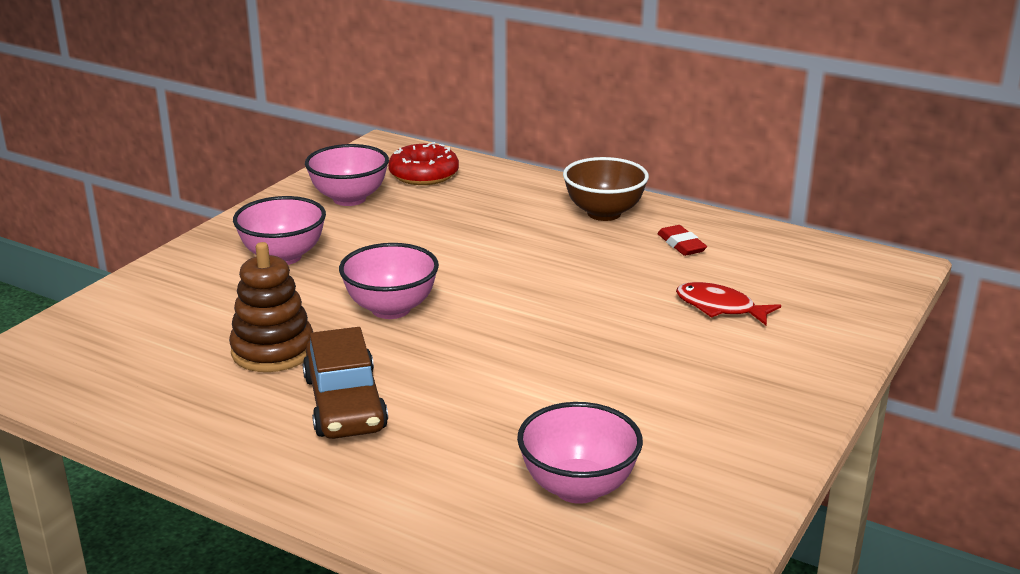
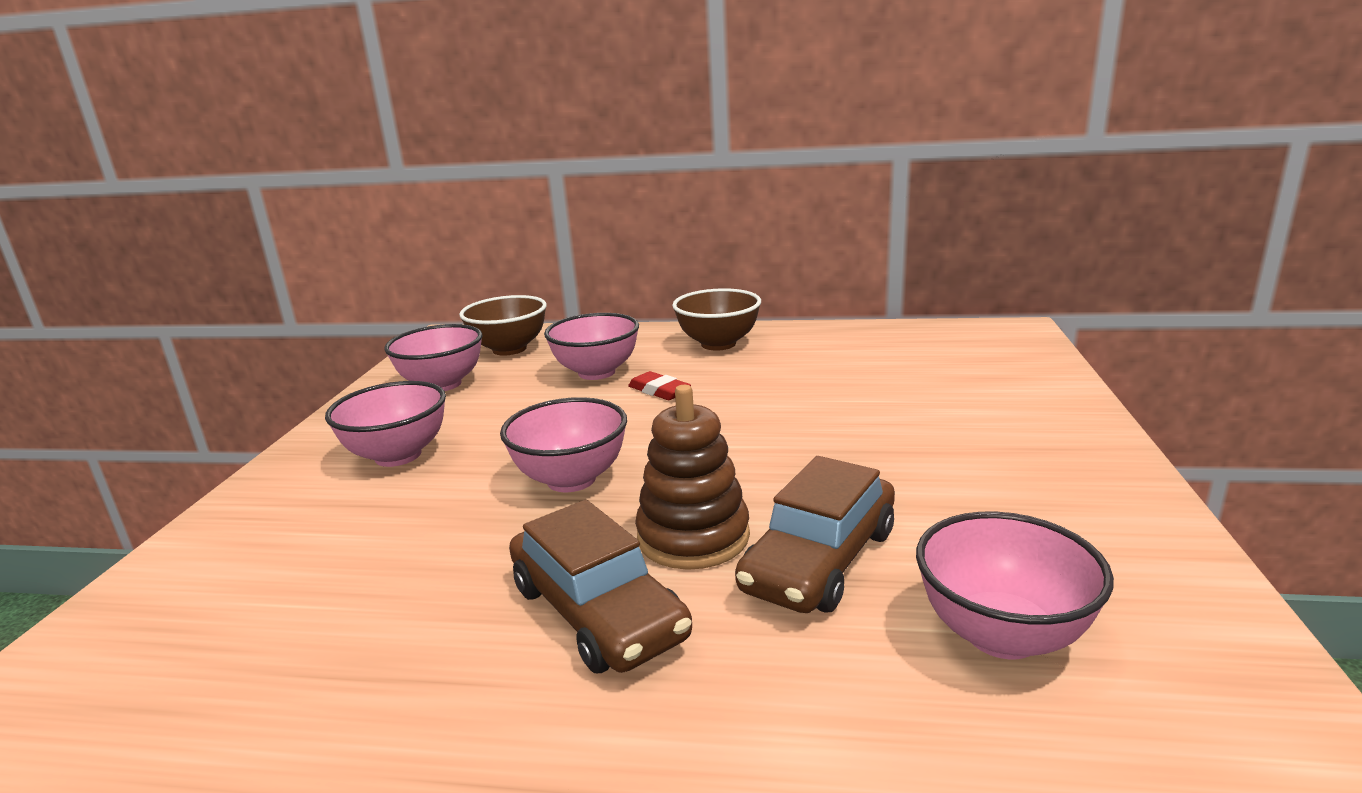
camera: 20 degrees left, 5 degrees down
brown stacking toy [229,242,313,372] -> brown stacking toy moved to [635,385,750,570]
red donut [388,142,459,185] -> brown bowl [459,295,547,356]
red eraser [657,225,707,256] -> red eraser moved to [628,371,691,400]
red fish [676,282,781,325] -> none
none -> pink bowl [544,313,639,380]
none -> brown car [735,456,895,613]

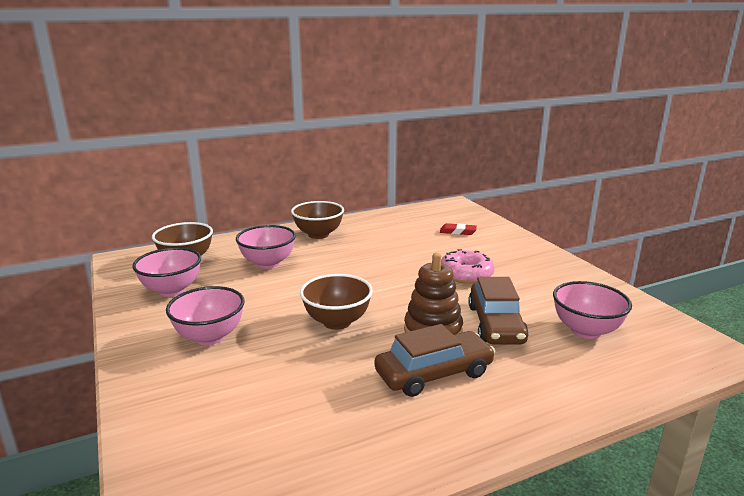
camera: 35 degrees left, 0 degrees up
pink bowl [500,397,627,492] -> brown bowl [300,274,373,330]
brown car [509,500,692,673] -> brown car turned 45 degrees counterclockwise [375,324,495,397]
red eraser [628,371,691,400] -> red eraser moved to [440,223,477,235]
none -> pink donut [441,249,495,284]

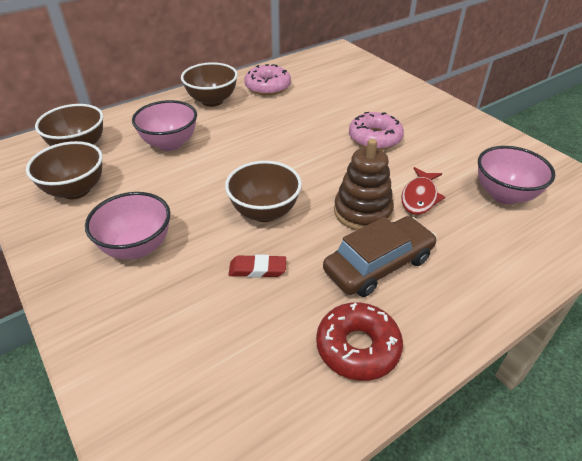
camera: 10 degrees left, 20 degrees up
pink bowl [132,247,201,297] -> brown bowl [26,141,103,199]
red eraser [440,223,477,235] -> red eraser moved to [228,255,286,278]
brown car [468,277,529,344] -> red fish [401,167,445,215]
none -> pink donut [244,64,291,96]
none -> red donut [316,302,403,381]

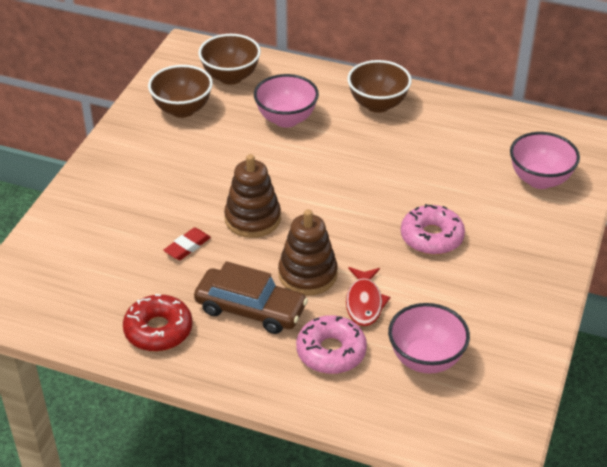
camera: 55 degrees right, 0 degrees up
pink bowl [85,192,170,259] -> pink bowl moved to [510,132,580,189]
brown bowl [225,161,302,222] -> brown stacking toy [224,154,281,238]
red eraser [228,255,286,278] -> red eraser turned 75 degrees clockwise [163,228,211,260]
pink donut [244,64,291,96] -> pink donut moved to [296,315,367,374]
red fish [401,167,445,215] -> red fish turned 75 degrees counterclockwise [346,267,390,326]

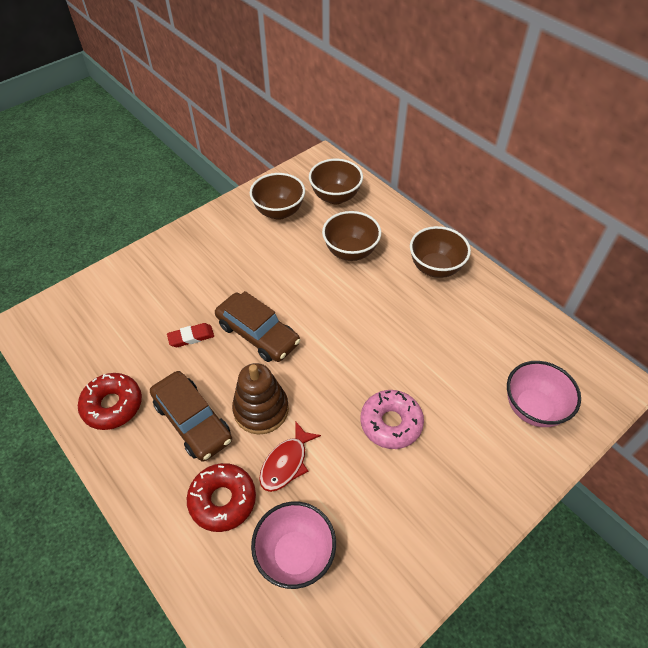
camera: 30 degrees right, 10 degrees up
brown stacking toy [224,154,281,238] -> brown car [215,291,300,362]
pink bowl [254,74,319,128] -> brown bowl [322,211,381,261]
pink donut [296,315,367,374] -> red donut [187,463,256,532]

